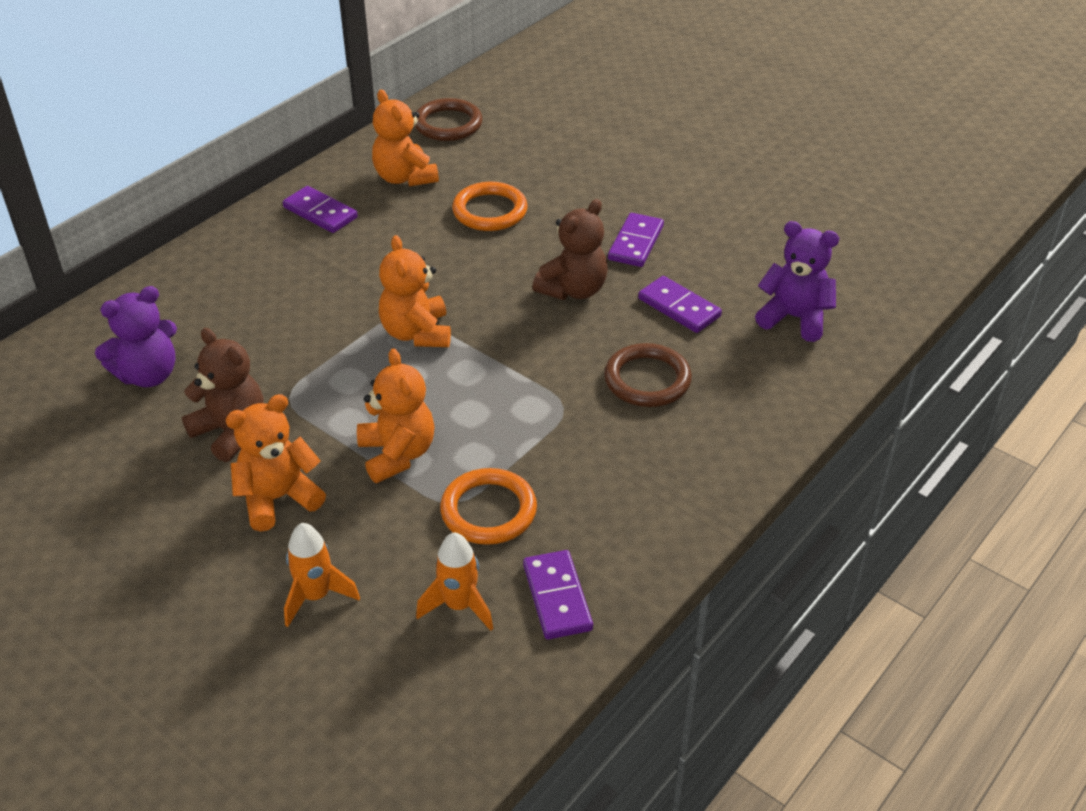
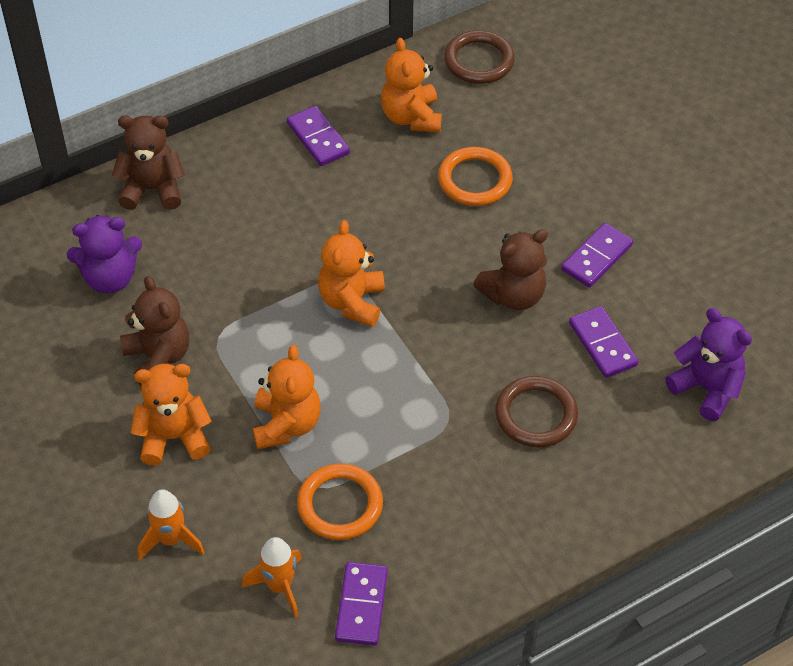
camera: 20 degrees right, 10 degrees up
none -> brown teddy bear [112,116,185,210]

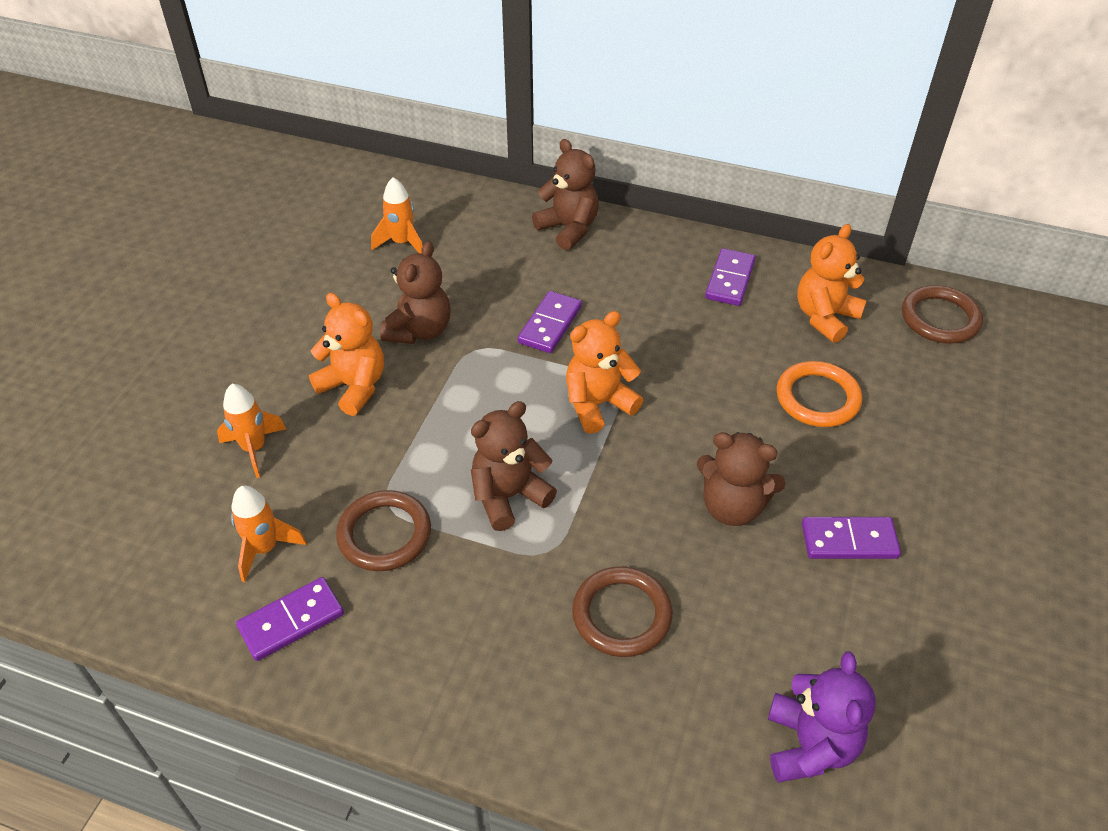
camera: 50 degrees right, 5 degrees down
purple teddy bear [67,215,142,293] -> none
orange teddy bear [253,345,321,449] -> none
orange ring [297,463,383,540] -> brown ring [336,490,431,571]
purple domino [569,306,639,378] -> purple domino moved to [518,291,582,353]
none -> orange rocket [371,177,423,253]
none -> brown teddy bear [471,401,557,531]

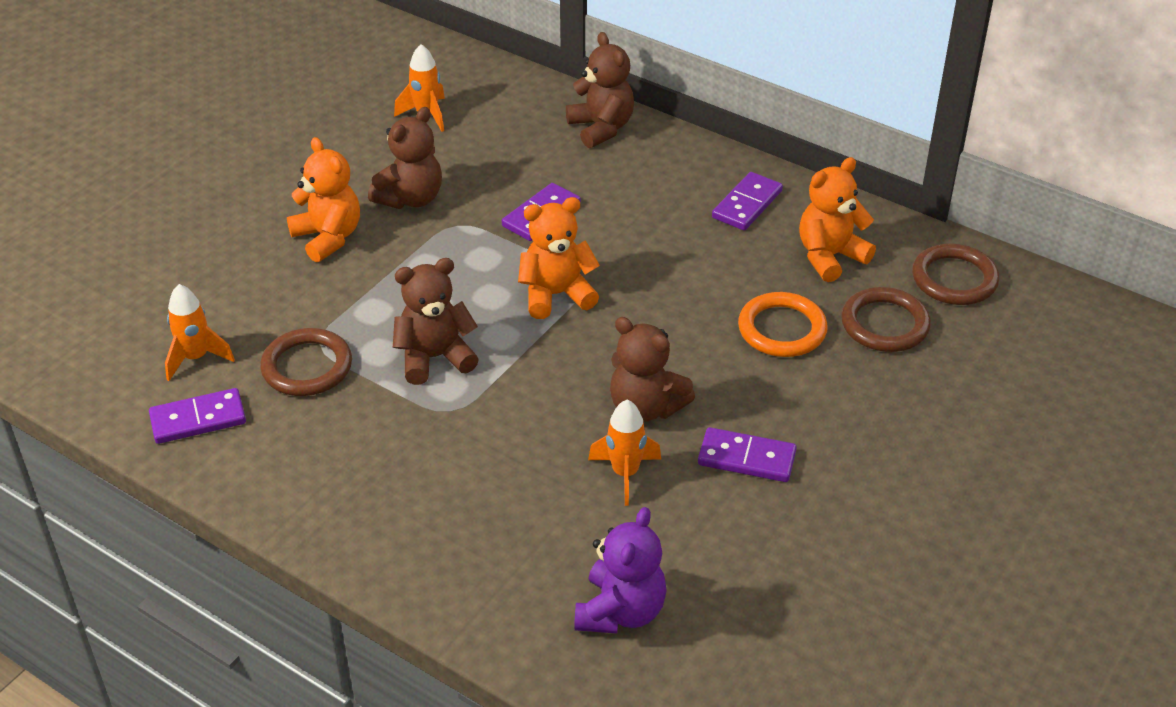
camera: 15 degrees right, 5 degrees down
orange rocket [217,384,286,478] -> orange rocket moved to [588,400,661,506]
brown ring [572,566,673,657] -> brown ring moved to [841,287,931,352]

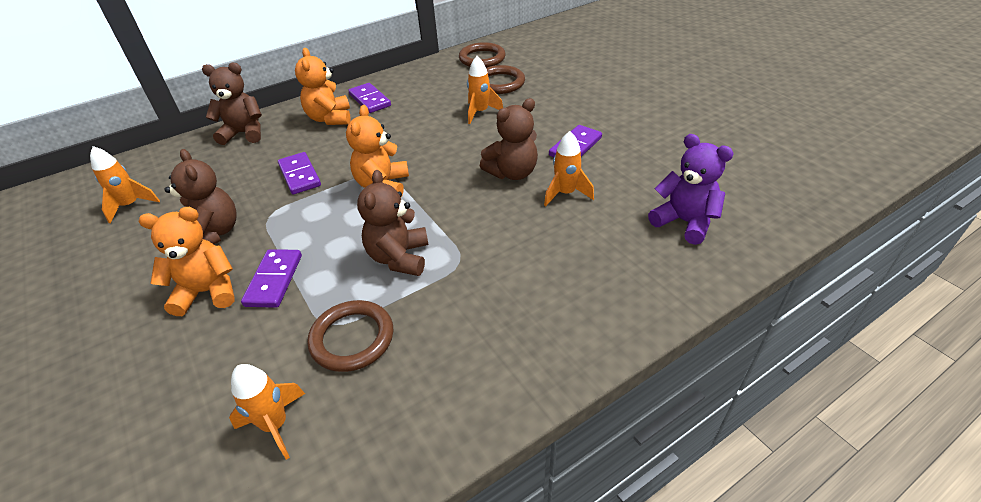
camera: 65 degrees left, 0 degrees up
purple domino [149,388,246,444] -> purple domino moved to [241,249,302,308]
orange ring [738,292,828,357] -> orange rocket [467,56,503,124]
orange teddy bear [799,157,876,282] -> orange teddy bear moved to [295,48,351,125]

